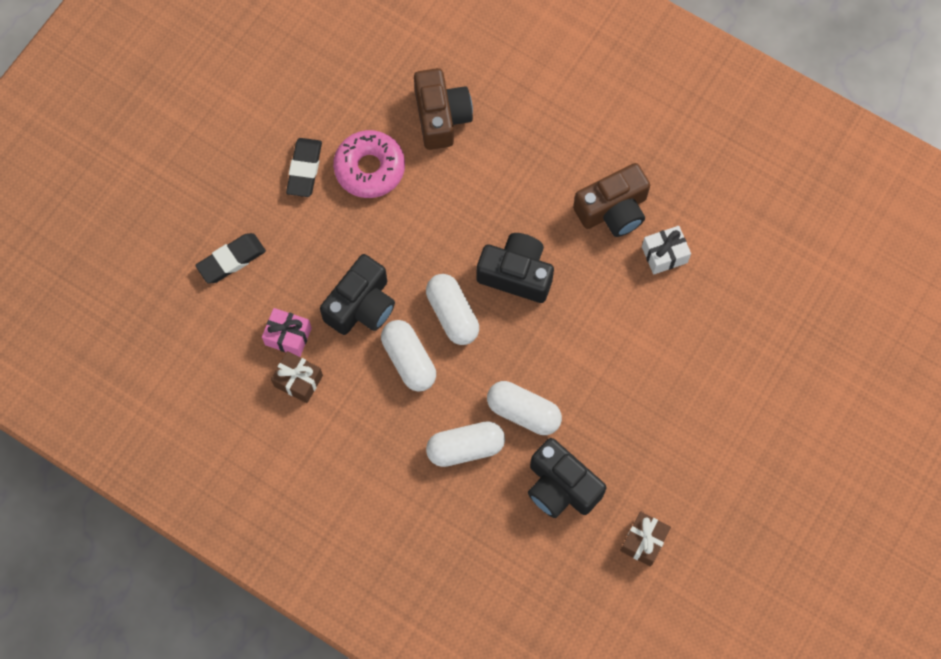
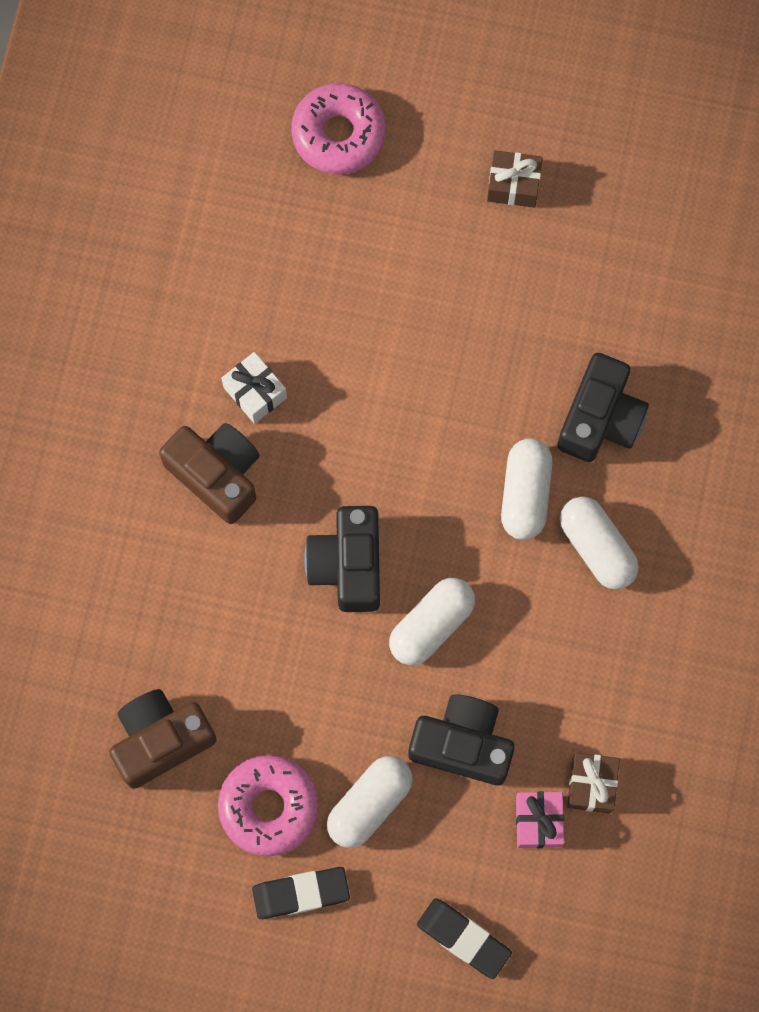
camera: 110 degrees left, 5 degrees up
white capsule [381,320,436,392] -> white capsule moved to [327,756,413,848]
brown gift [620,511,671,567] -> brown gift moved to [487,150,543,208]
none -> pink donut [291,83,386,174]

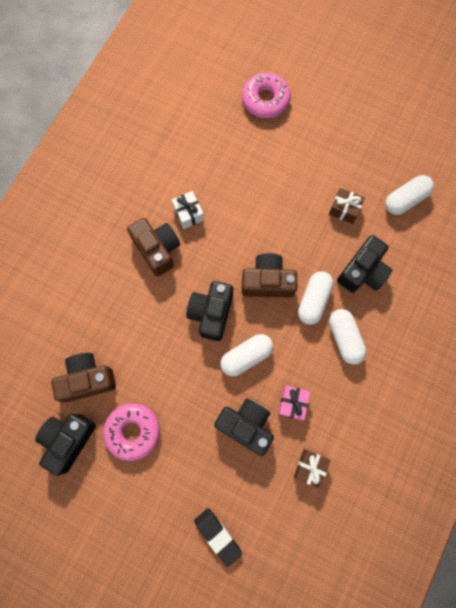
camera: 15 degrees right, 0 degrees up
black eraser [252,867,350,919] -> none
white capsule [327,756,413,848] -> white capsule moved to [385,175,434,215]
brown gift [487,150,543,208] -> brown gift moved to [329,188,365,224]
pink gift [516,791,564,848] -> pink gift moved to [278,385,310,420]
none -> black camera [35,414,96,476]
none -> brown camera [242,253,297,298]

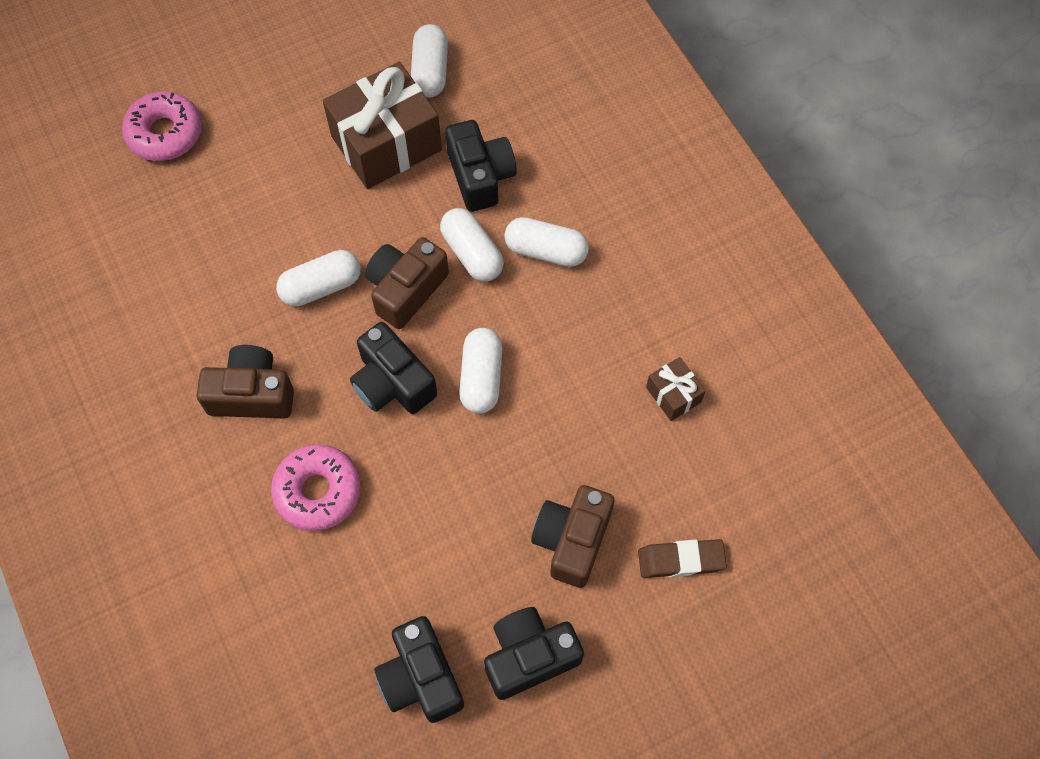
camera: 55 degrees left, 10 degrees down
brown camera [51,353,116,402] -> brown camera moved to [531,485,614,588]
pink donut [103,403,160,461] -> pink donut moved to [271,445,361,531]
white gift [172,191,204,229] -> none
black eraser [194,508,242,567] -> brown eraser [638,539,727,578]
black camera [214,399,274,456] -> black camera moved to [484,607,584,700]
pink gift [278,385,310,420] -> none
brown gift [329,188,365,224] -> brown gift [323,62,442,189], size x2.16
none -> white capsule [276,250,361,307]

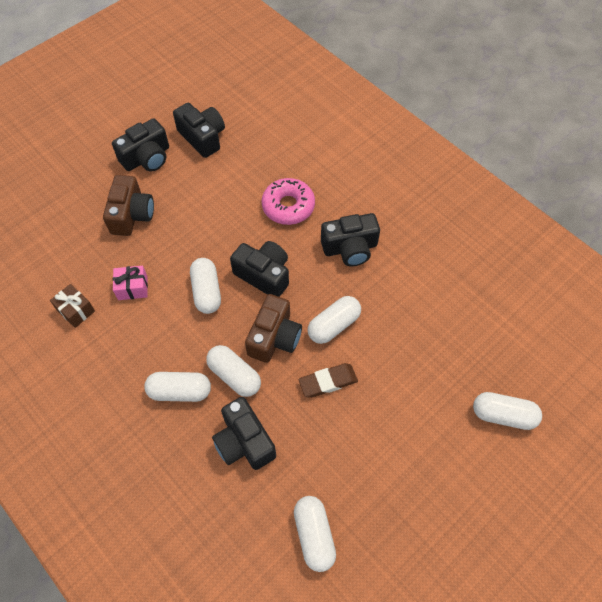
camera: 165 degrees right, 5 degrees down
pink donut [122,92,202,161] -> white capsule [473,392,542,430]
brown camera [196,345,294,419] -> black camera [321,213,380,266]
brown gift [323,62,442,189] -> none
brown eraser [638,539,727,578] -> brown eraser moved to [298,363,358,398]
none -> pink gift [113,266,148,300]

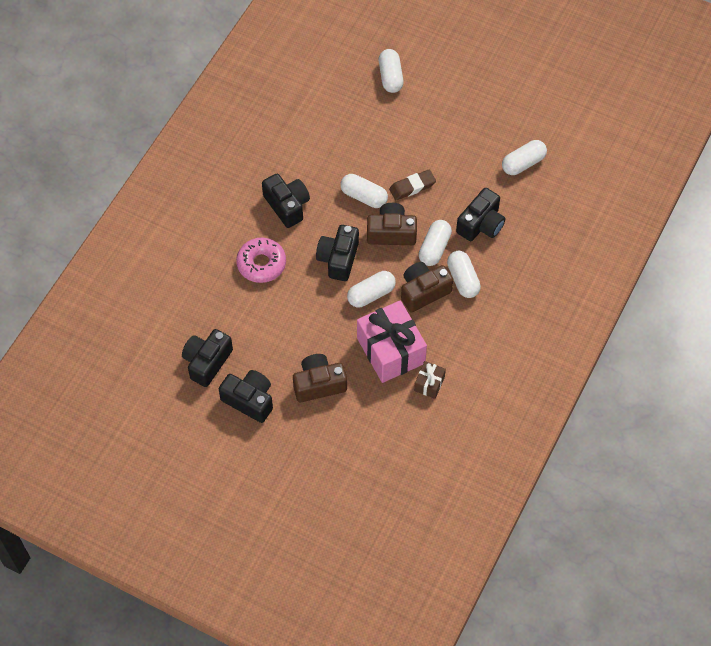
camera: 110 degrees left, 0 degrees up
pink gift [113,266,148,300] -> pink gift [357,300,427,383], size x2.16
brown eraser [298,363,358,398] -> brown eraser turned 75 degrees counterclockwise [389,169,436,200]
none -> brown camera [401,262,453,312]

